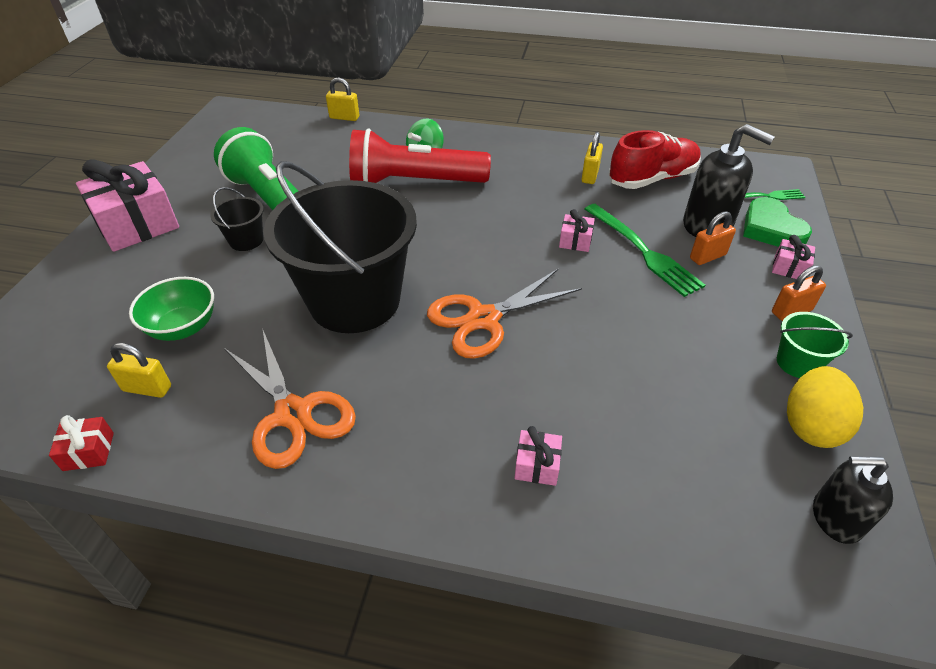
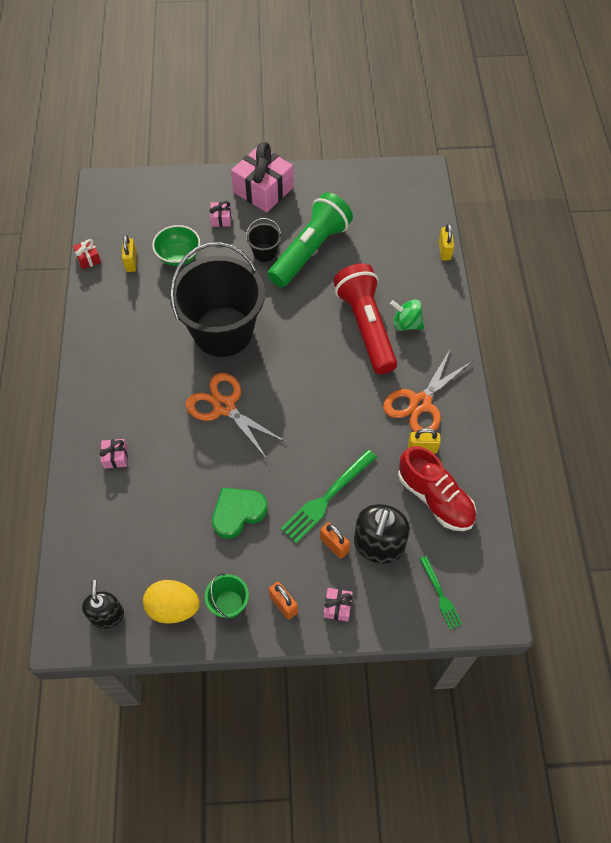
camera: 75 degrees right, 15 degrees up
orange scissors [224,328,356,469] -> orange scissors moved to [383,348,472,432]
pink gift [559,209,595,252] -> pink gift moved to [210,201,231,227]
green heart [743,197,812,247] -> green heart moved to [212,488,268,539]

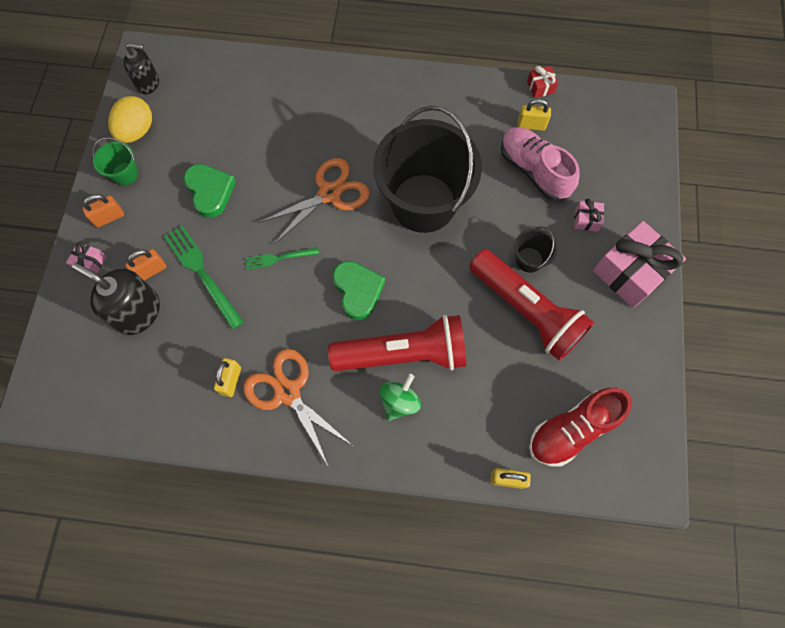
camera: 100 degrees right, 10 degrees up
pink gift [100,439,128,469] -> none
green bowl [152,225,200,266] -> pink shoe [501,127,580,201]
green flashlight [268,192,353,287] -> red flashlight [469,249,594,361]
red shoe [398,446,476,531] -> red shoe moved to [529,388,632,467]
green fork [420,556,462,629] -> green fork moved to [245,247,319,270]
none -> green heart [332,261,385,320]

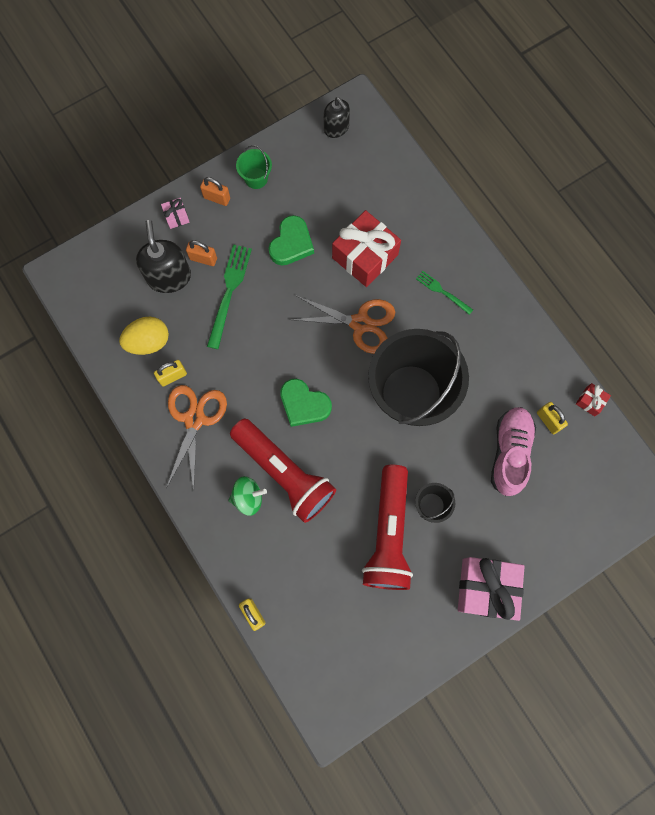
camera: 50 degrees right, 5 degrees up
yellow egg [108,96,152,143] -> yellow egg moved to [119,317,169,355]
green fork [245,247,319,270] -> green fork moved to [416,271,473,315]
green heart [332,261,385,320] -> green heart turned 90 degrees clockwise [280,379,332,427]
red shoe [529,388,632,467] -> none
pink gift [574,198,604,232] -> none
none -> red gift [332,210,401,287]

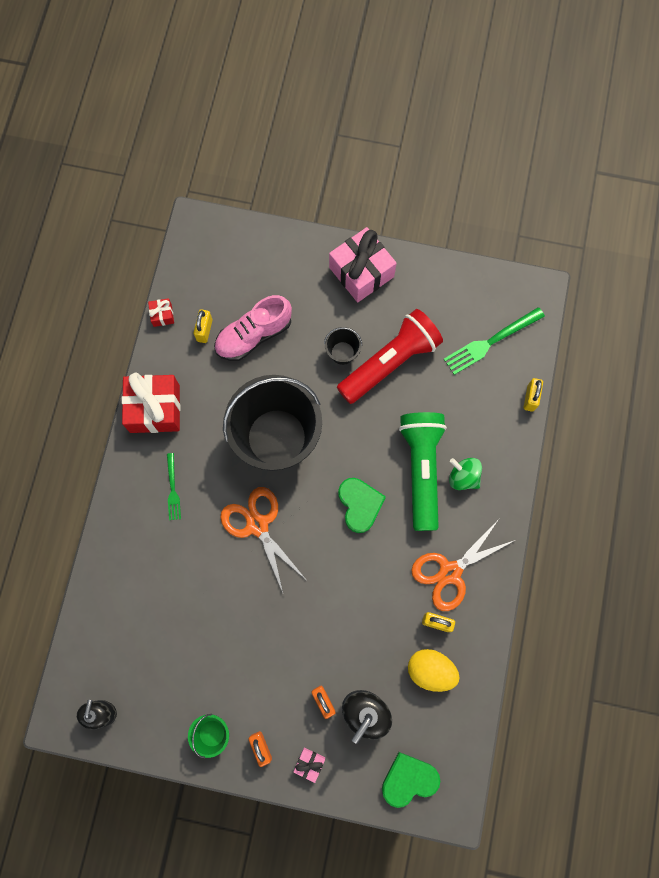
camera: 135 degrees left, 0 degrees up
green fork [207,244,252,349] -> green fork moved to [444,307,545,375]
red flashlight [230,418,336,523] -> green flashlight [399,412,447,531]
green heart [269,215,314,265] -> green heart moved to [382,752,440,808]
red gift [332,210,401,287] -> red gift moved to [122,373,180,433]

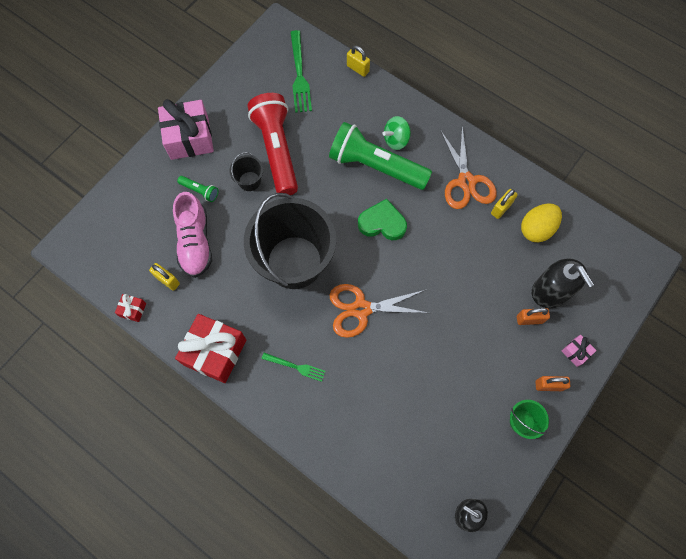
camera: 65 degrees left, 5 degrees down
green heart [382,752,440,808] -> none
none -> green flashlight [177,176,218,202]

